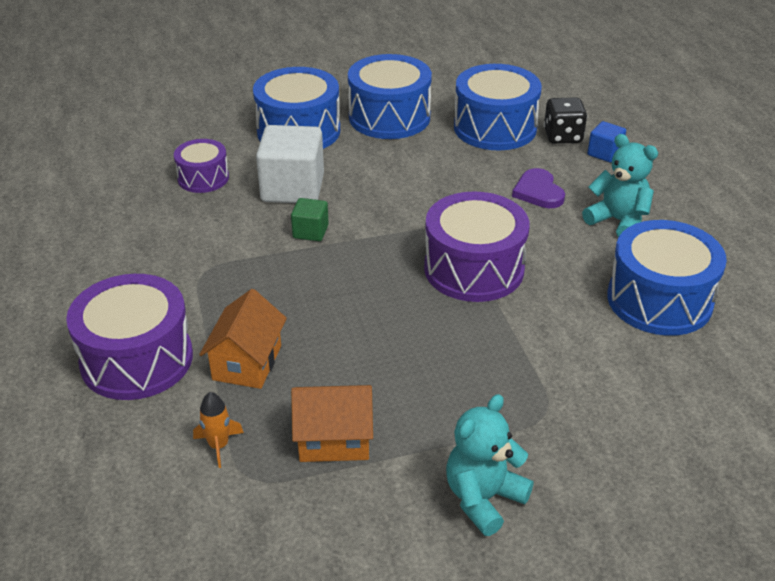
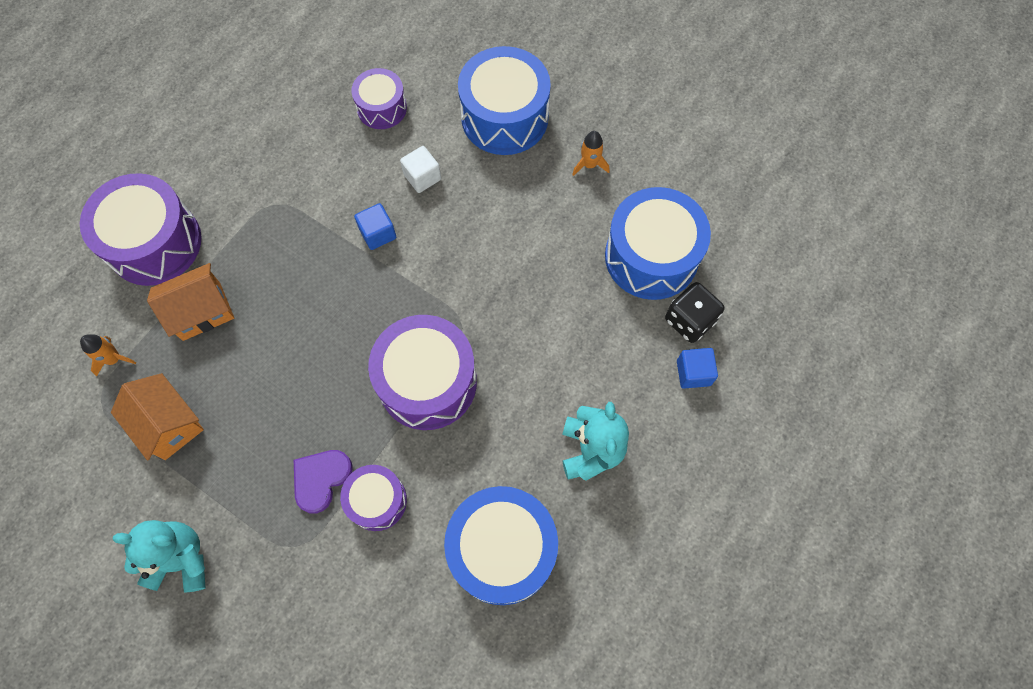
camera: 50 degrees right, 30 degrees up
white cube [256,125,324,203] -> white cube [400,146,441,193], size x0.50
green cube [291,198,329,241] -> blue cube [354,203,396,250]
blue drum [348,54,432,139] -> orange rocket [572,131,609,176]
purple heart [512,168,565,208] -> purple heart moved to [294,450,353,514]
none -> purple drum [340,465,407,531]

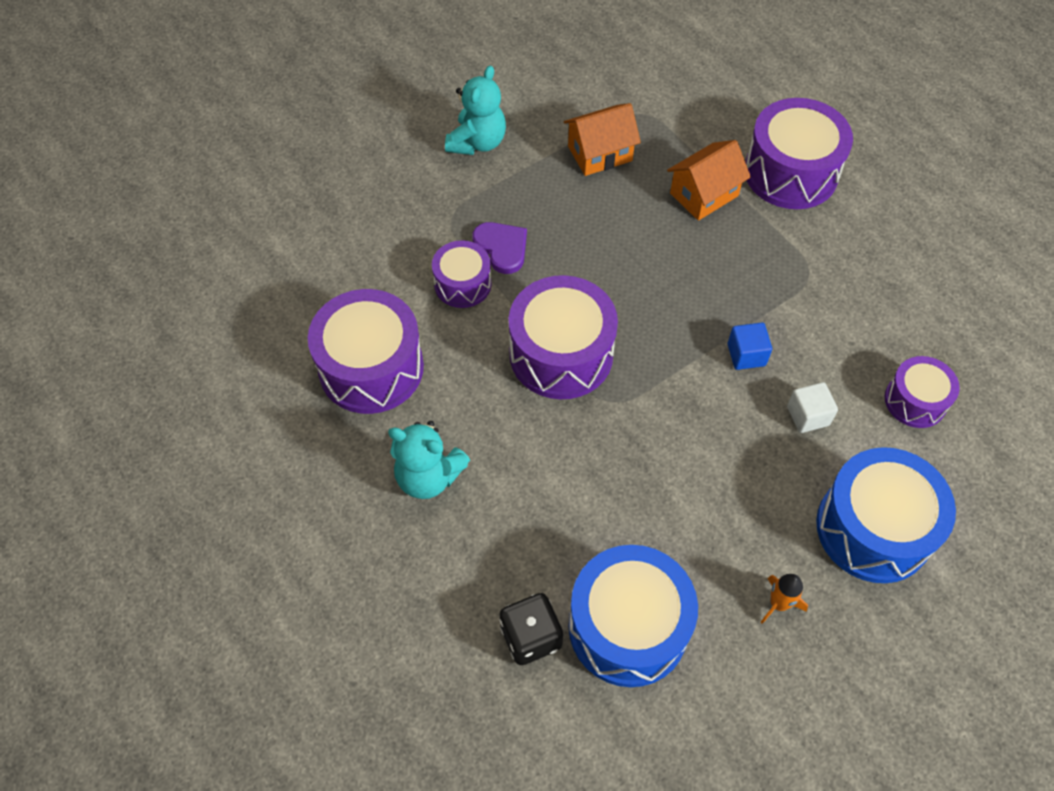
camera: 110 degrees right, 10 degrees down
orange rocket [80,334,136,376] -> none
orange house [147,263,234,341] -> orange house turned 60 degrees clockwise [667,140,751,221]
blue drum [444,486,558,605] -> purple drum [308,289,424,414]
blue cube [677,348,718,389] -> none

